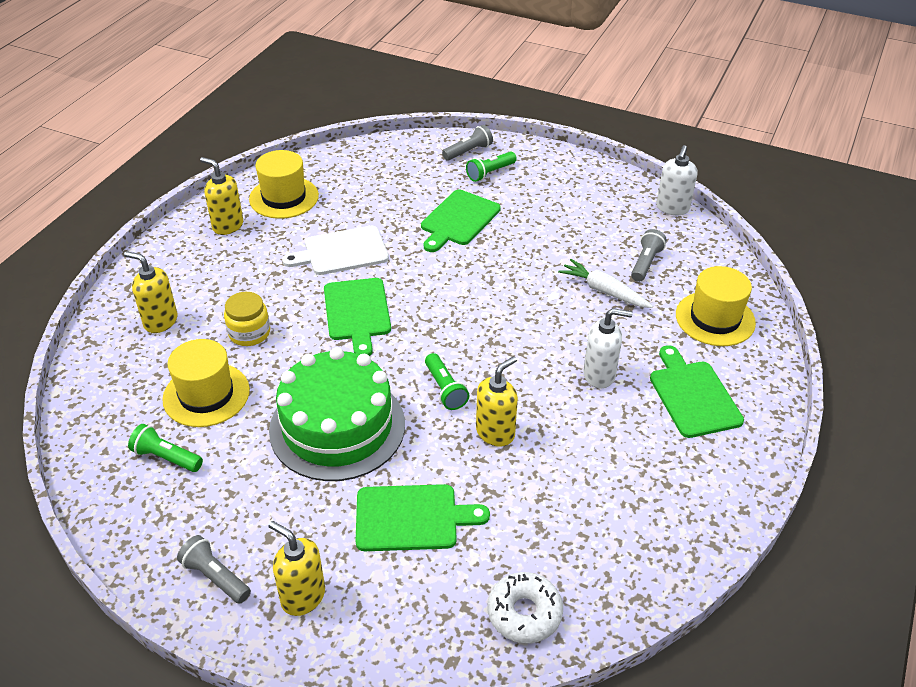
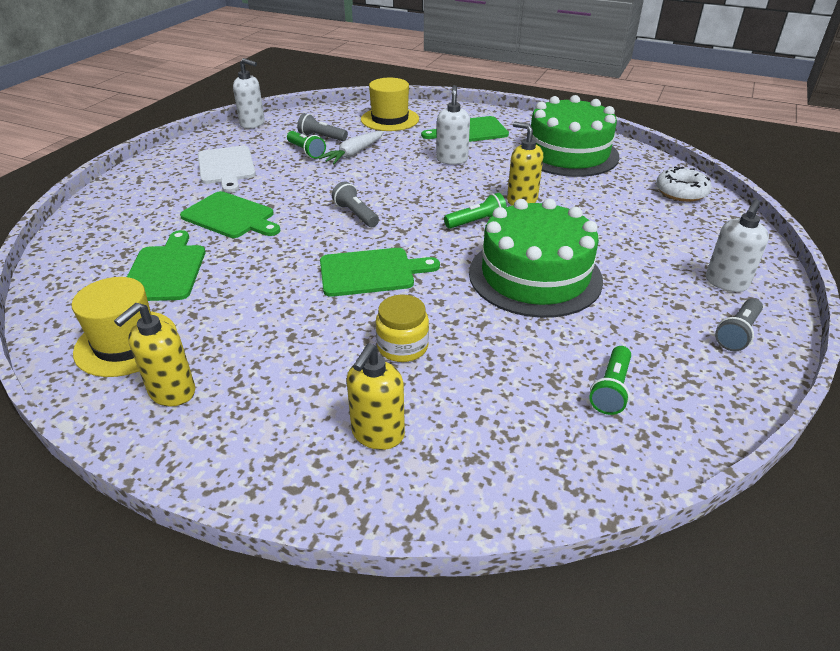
camera: 90 degrees left, 5 degrees down
yellow hat [162,339,250,427] -> none
yellow soap dispenser [268,521,325,616] -> white soap dispenser [706,200,769,292]
white cutting board [282,226,389,275] -> white cutting board moved to [198,146,256,193]
green cutting board [355,484,490,551] -> green cutting board moved to [127,230,206,301]
grey flashlight [442,125,493,161] -> grey flashlight moved to [332,182,379,227]
green flashlight [466,152,517,182] -> green flashlight moved to [287,131,326,159]
none -> green cake [521,95,620,177]

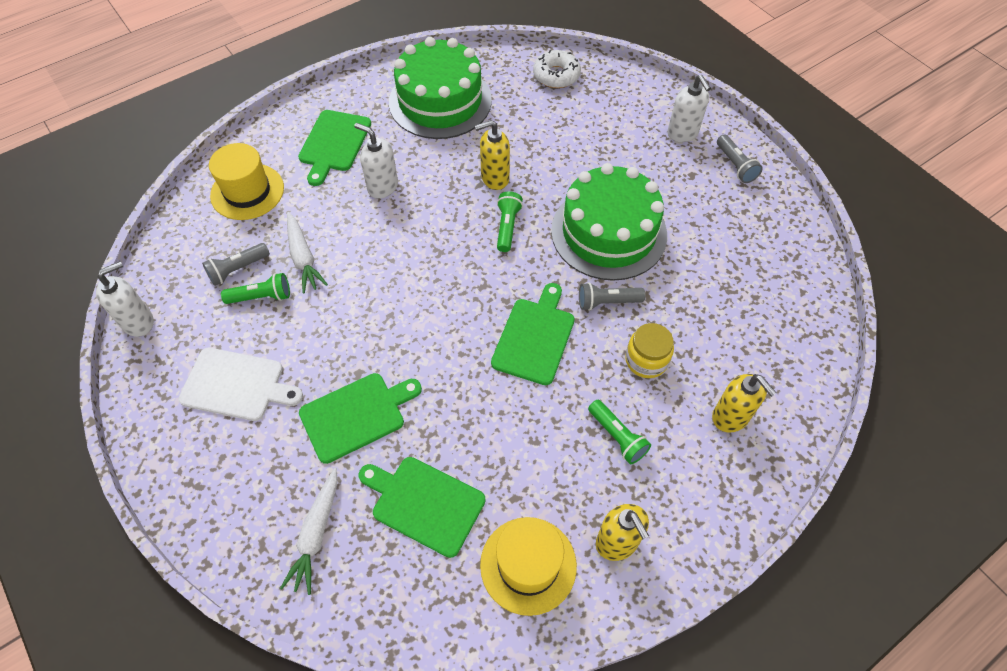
camera: 60 degrees left, 20 degrees up
grey flashlight [332,182,379,227] -> grey flashlight moved to [579,282,645,311]
green flashlight [589,346,631,415] -> green flashlight moved to [588,400,651,464]
none -> white carrot [280,468,338,595]

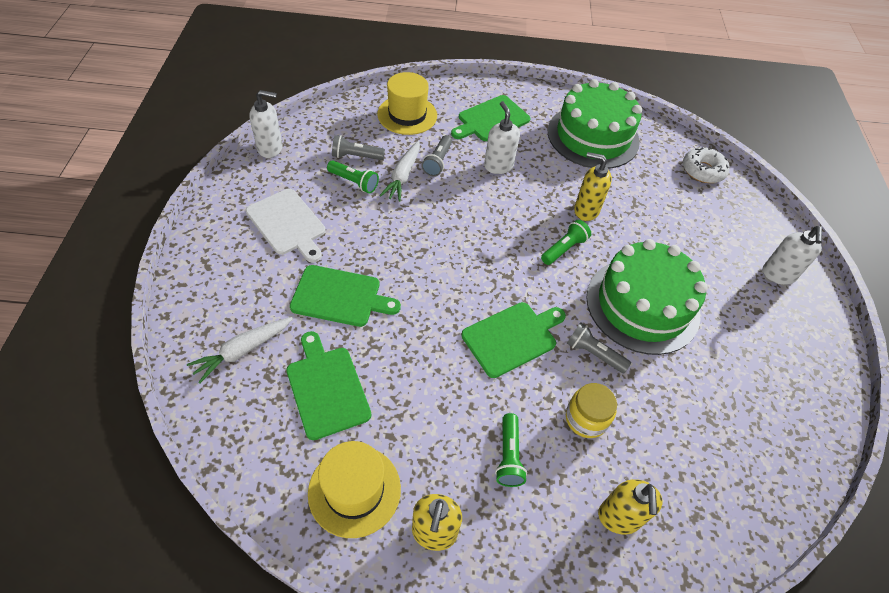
camera: 35 degrees right, 5 degrees down
grey flashlight [717,135,763,183] -> grey flashlight moved to [421,135,452,176]

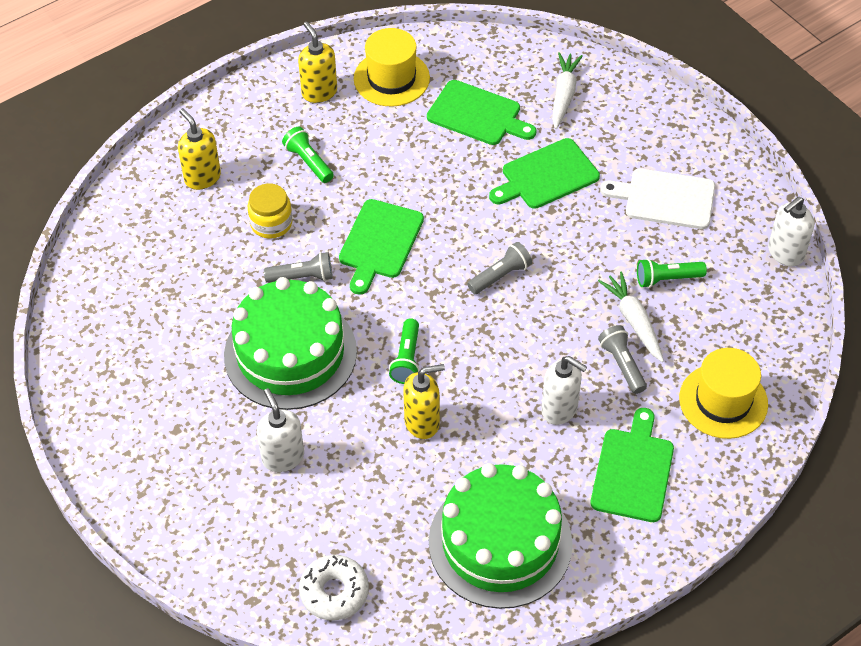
camera: 145 degrees right, 0 degrees up
grey flashlight [332,135,385,160] -> grey flashlight moved to [467,242,532,294]
white soap dispenser [762,226,822,285] -> white soap dispenser moved to [257,388,304,472]

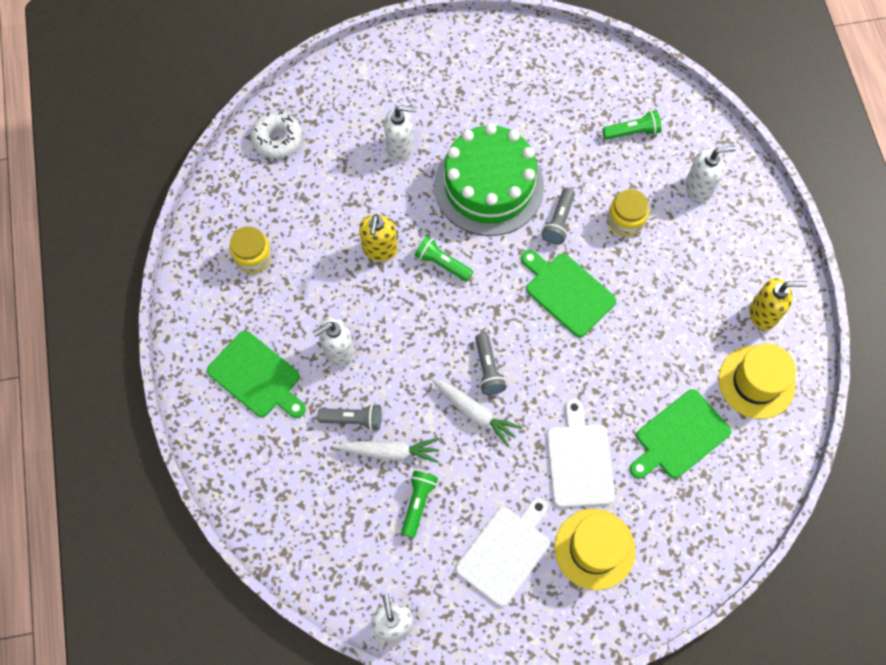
camera: 115 degrees right, 15 degrees up
yellow soap dispenser [178,108,221,190] -> white soap dispenser [685,146,736,202]
green flashlight [282,127,334,183] -> green flashlight moved to [602,110,662,140]
green cake [429,463,573,609] -> yellow jar [230,226,272,273]
green cutting board [489,138,600,209] -> white cutting board [547,399,615,508]
white carrot [552,52,583,129] -> white carrot moved to [431,378,522,447]
yellow hat [679,348,768,439] -> yellow hat moved to [554,509,636,590]

